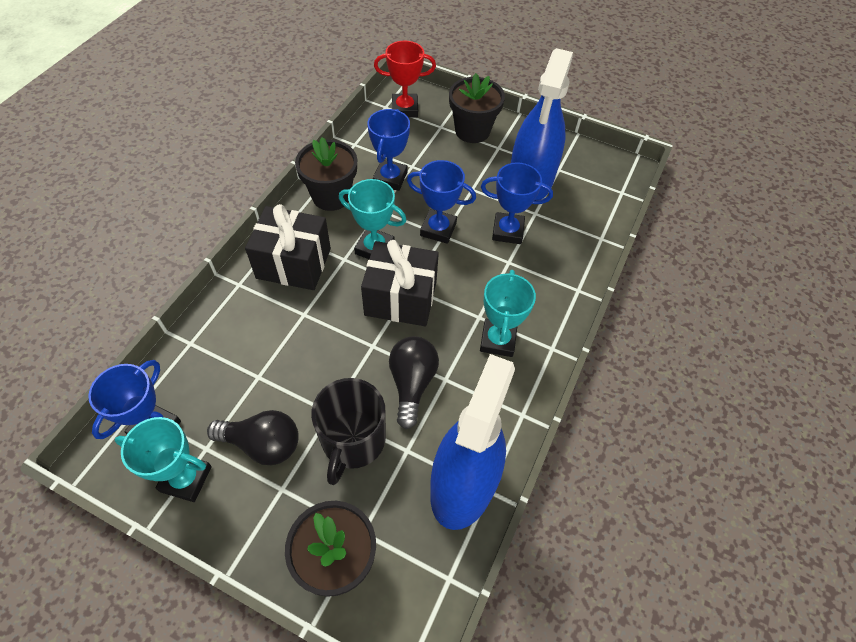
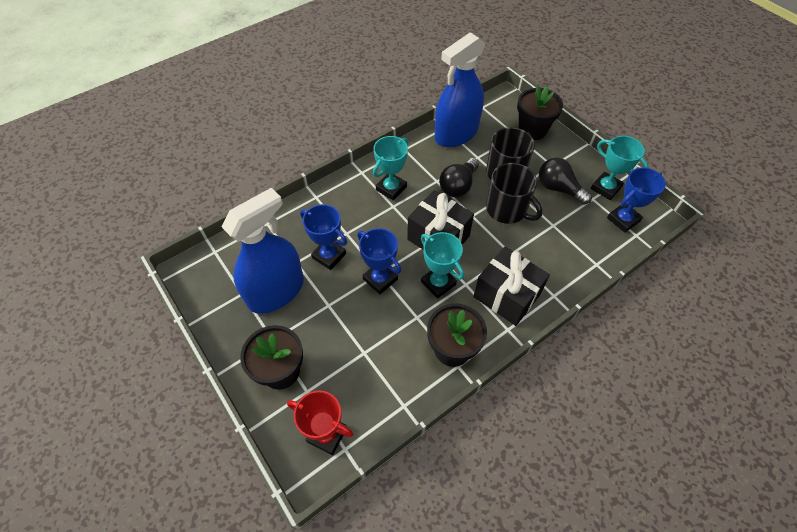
camera: 150 degrees left, 0 degrees up
blue trophy [367,109,410,191] -> none
none -> black mug [486,163,542,224]

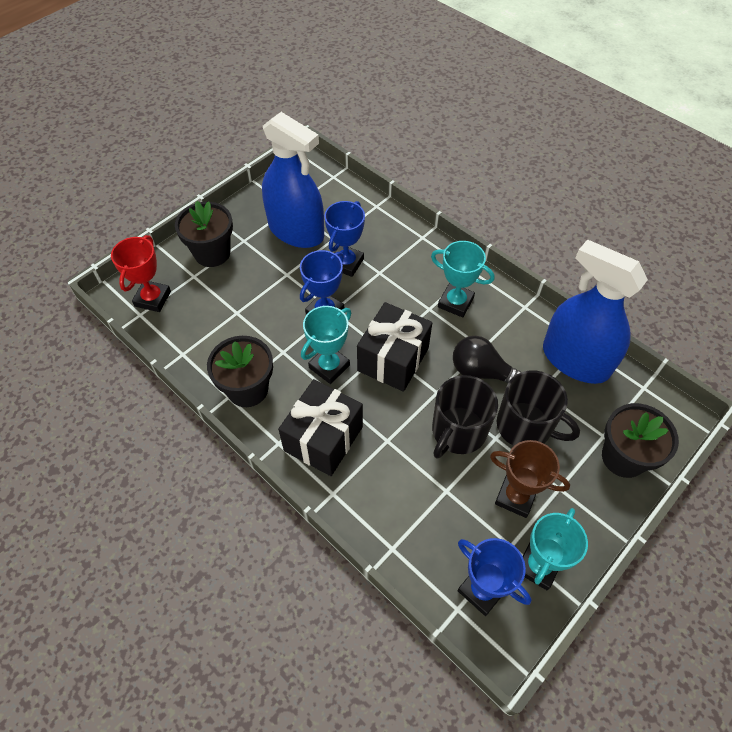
camera: 80 degrees right, 0 degrees up
black light bulb [539,158,592,205] -> brown trophy [490,440,570,518]

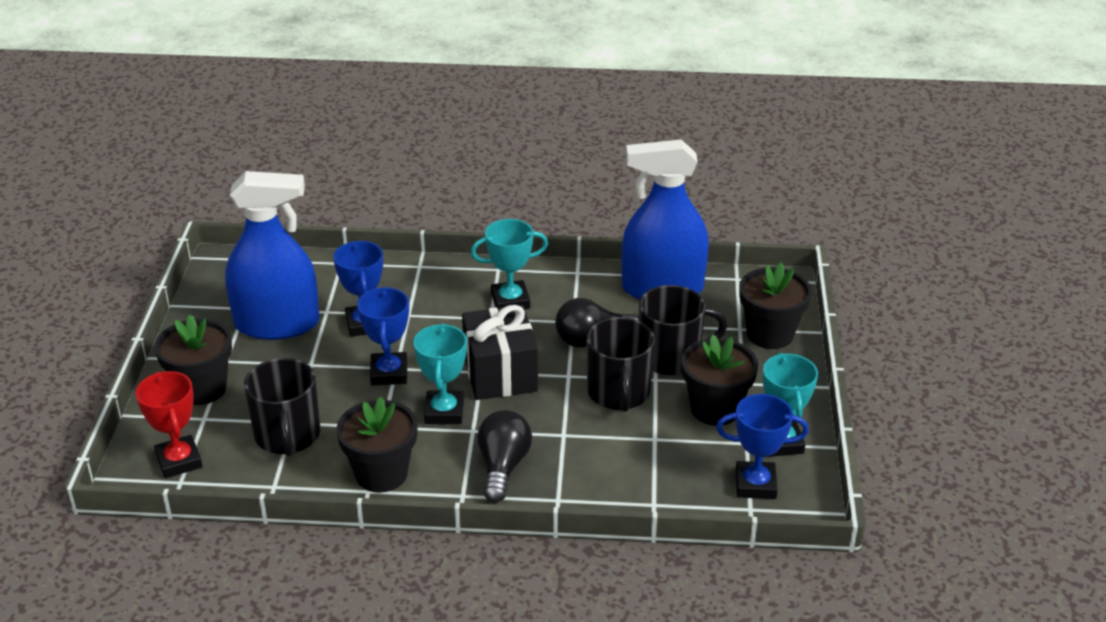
camera: 40 degrees left, 20 degrees down
black gift [278,379,363,476] -> black light bulb [477,410,532,503]
brown trophy [490,440,570,518] -> black flower pot [681,334,758,426]
none -> black mug [244,358,320,457]

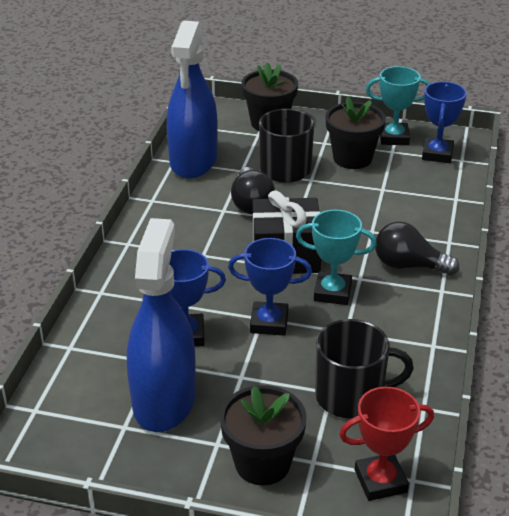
camera: 80 degrees left, 0 degrees up
black flower pot [336,397,418,493] -> none
turquoise trophy [471,219,548,309] -> none
black mug [587,317,655,412] -> none

